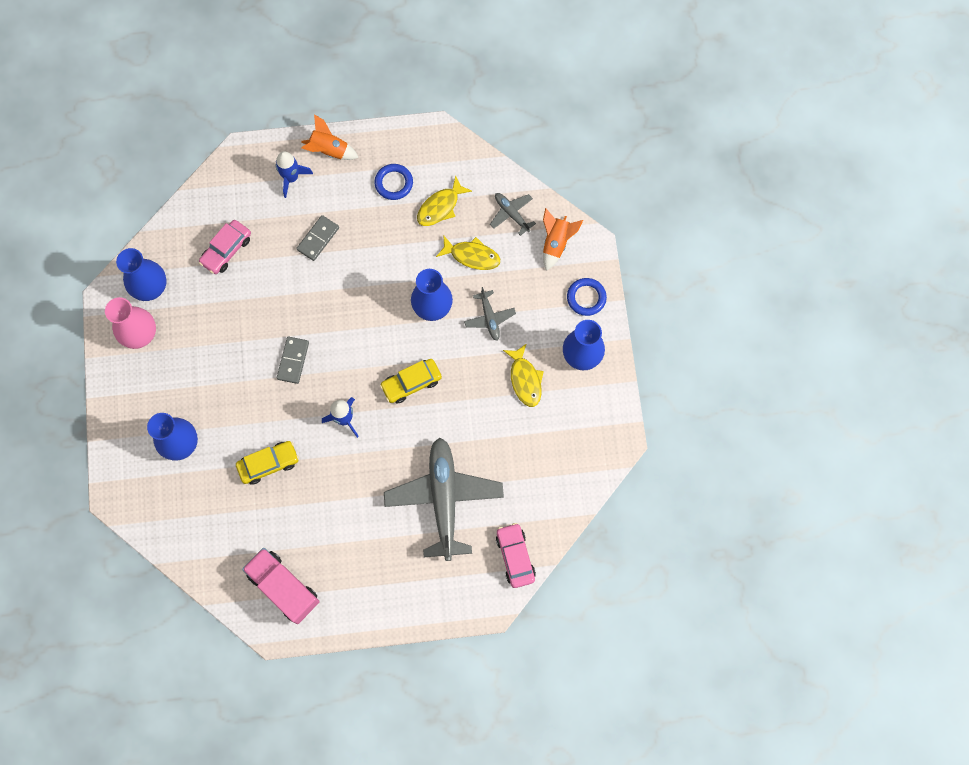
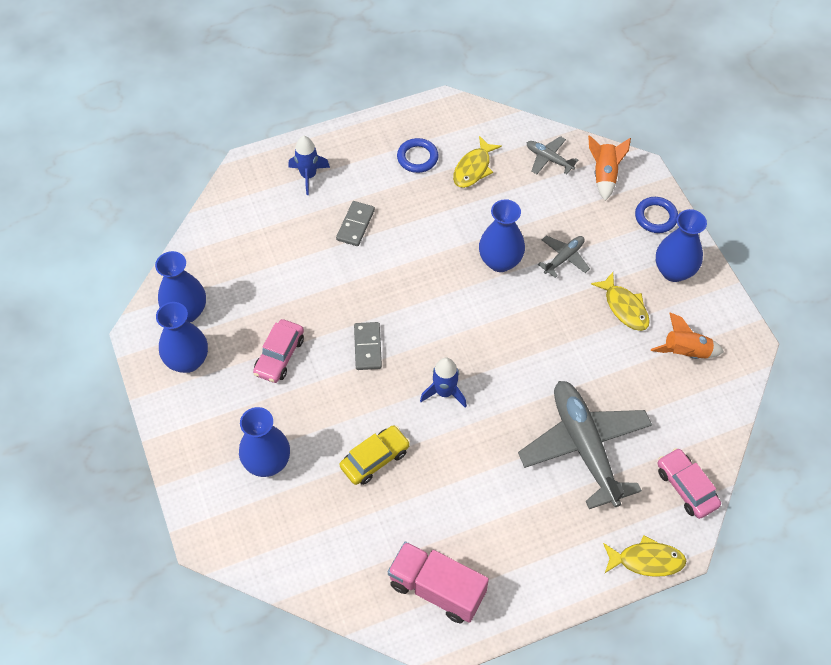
camera: 15 degrees left, 15 degrees down
pink vase [105,297,156,349] -> blue vase [156,302,208,373]
pink car [199,220,251,274] -> pink car moved to [253,319,304,383]
orange rocket [301,114,359,160] -> orange rocket moved to [651,312,724,359]
yellow car [380,359,442,404] -> none
yellow fish [436,235,500,270] -> yellow fish moved to [603,535,687,577]
grey plane [464,287,516,340] -> grey plane turned 105 degrees counterclockwise [538,236,590,278]

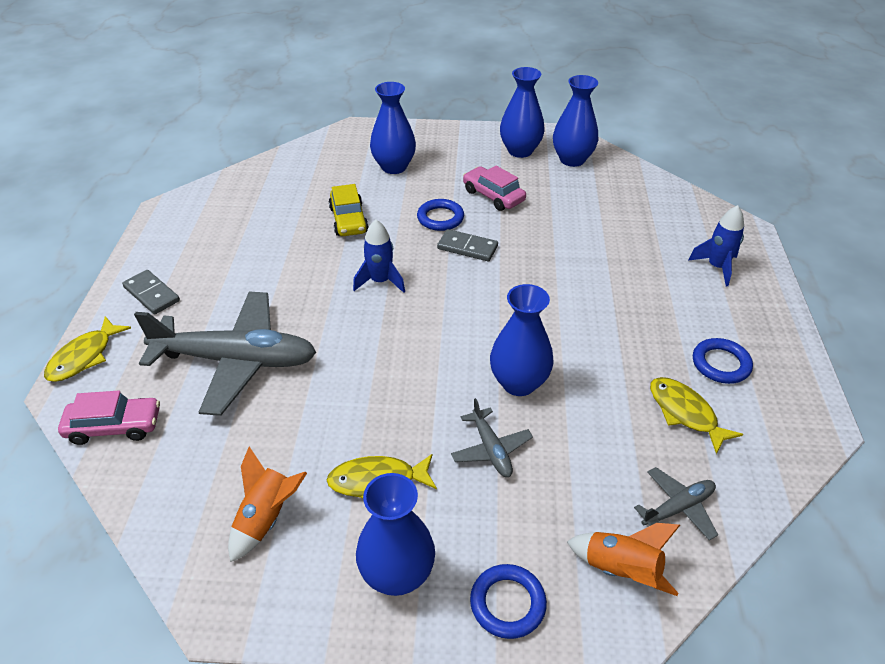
camera: 115 degrees right, 15 degrees down
grey domino [336,201,375,246] -> grey domino moved to [122,270,180,315]
pink truck [388,542,489,623] -> none
none -> blue ring [417,199,464,231]

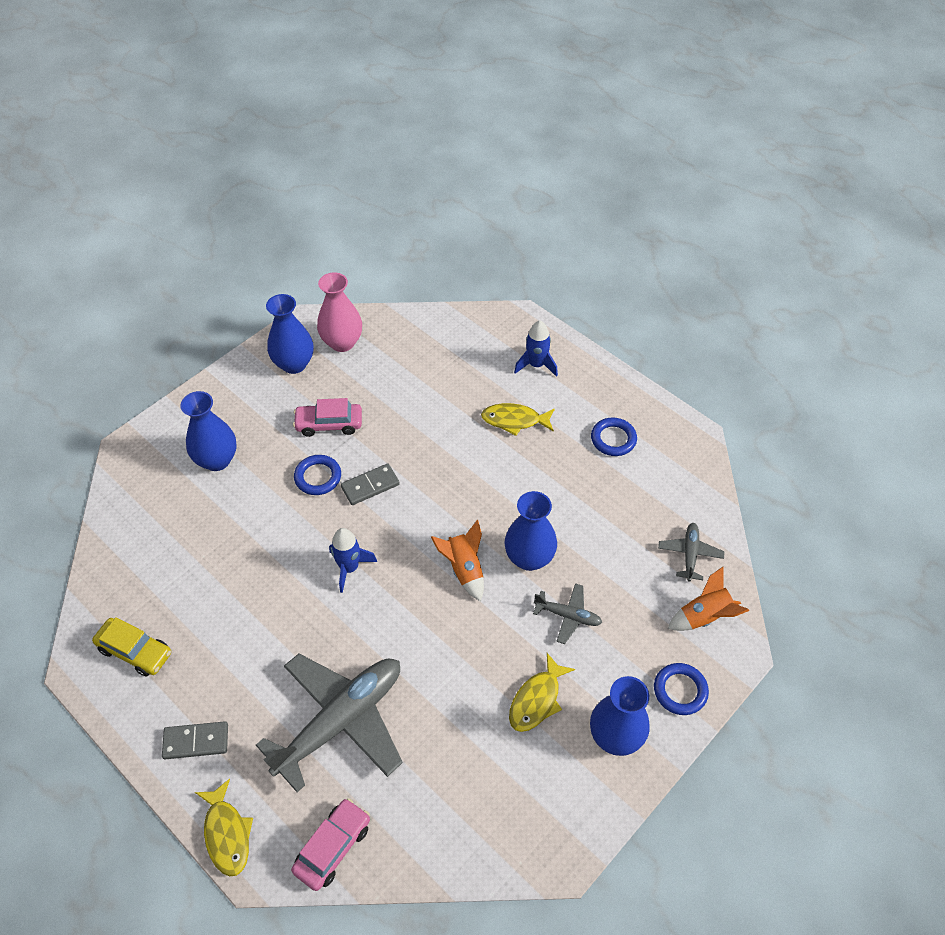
camera: 50 degrees left, 10 degrees up
orange rocket [228,447,307,562] -> orange rocket moved to [431,520,484,601]
yellow car [329,184,369,236] -> yellow car moved to [92,617,171,677]
blue vase [553,75,598,167] -> pink vase [317,272,362,352]
yellow fish [650,377,743,454] -> yellow fish moved to [481,403,555,436]

